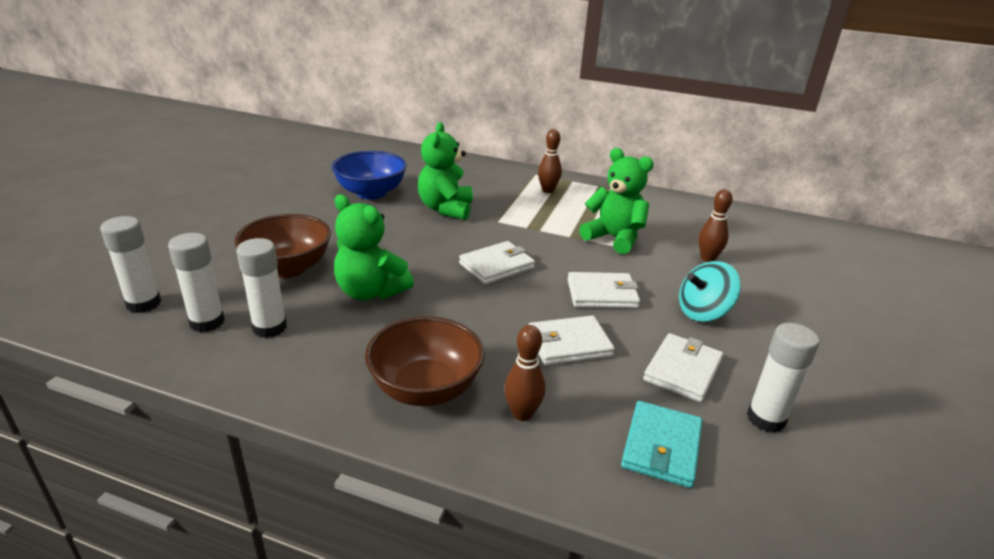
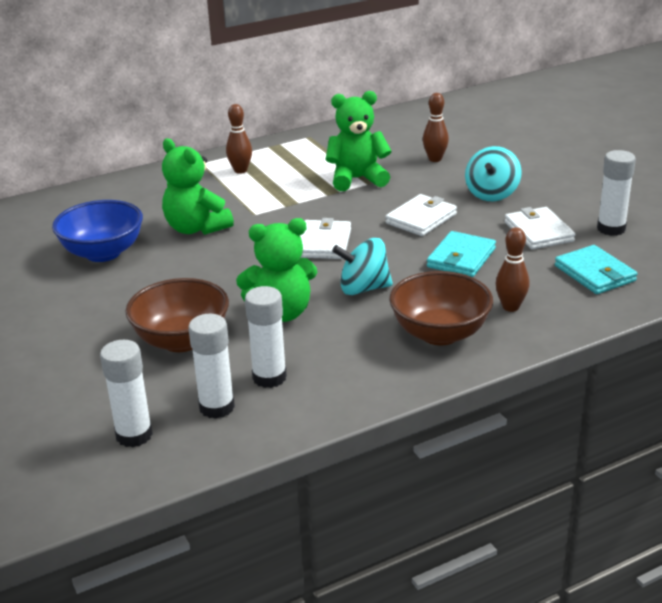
camera: 45 degrees left, 0 degrees up
white wallet [528,315,615,365] -> turquoise wallet [427,231,496,277]
none -> turquoise spinning top [332,238,393,295]

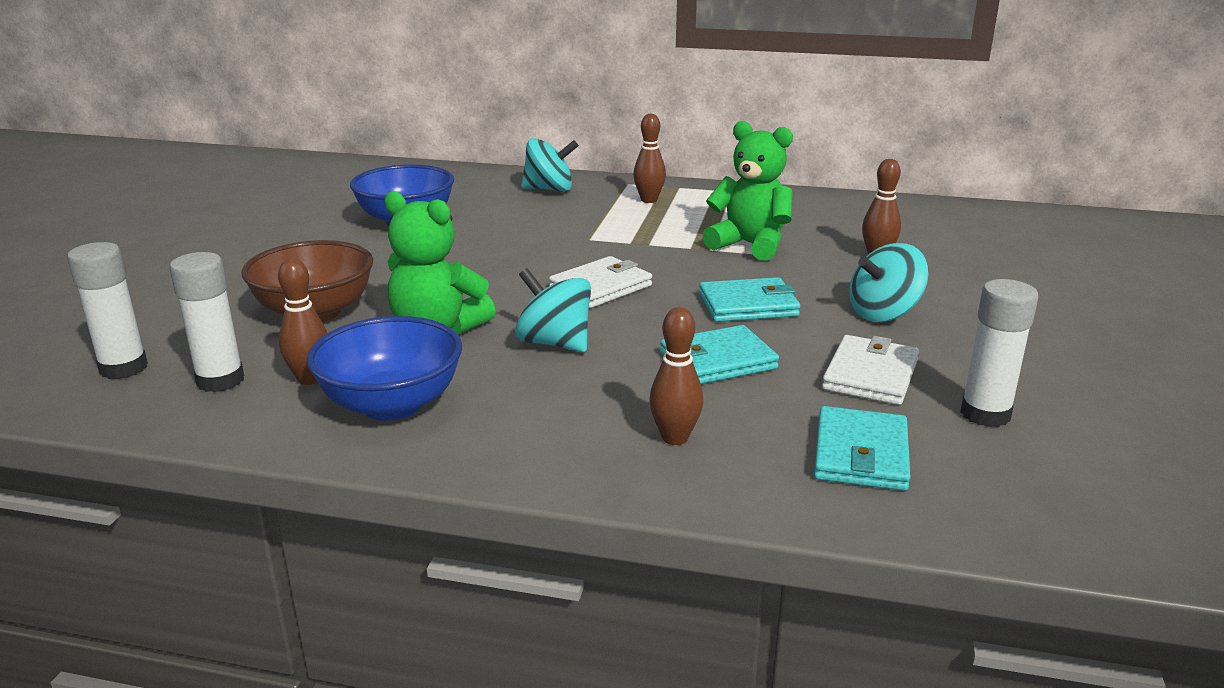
camera: 40 degrees right, 5 degrees down
green teddy bear [162,139,234,235] -> none
white glue stick [245,286,287,388] -> brown bowling pin [278,258,327,385]
white wallet [385,194,457,236] -> turquoise wallet [699,277,800,322]
brown bowl [389,271,493,345] -> none
none -> blue bowl [307,316,462,421]
none -> turquoise spinning top [521,138,579,192]

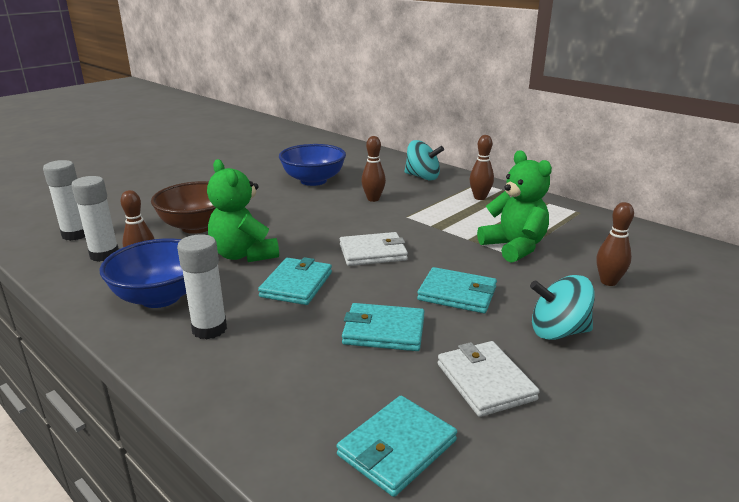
camera: 30 degrees right, 0 degrees up
turquoise spinning top [515,268,591,352] -> turquoise wallet [258,257,332,305]
brown bowling pin [649,307,703,445] -> brown bowling pin moved to [361,136,386,202]
white wallet [822,335,919,405] -> white wallet turned 75 degrees counterclockwise [438,341,540,417]
white glue stick [960,279,1039,427] -> white glue stick moved to [177,234,227,339]

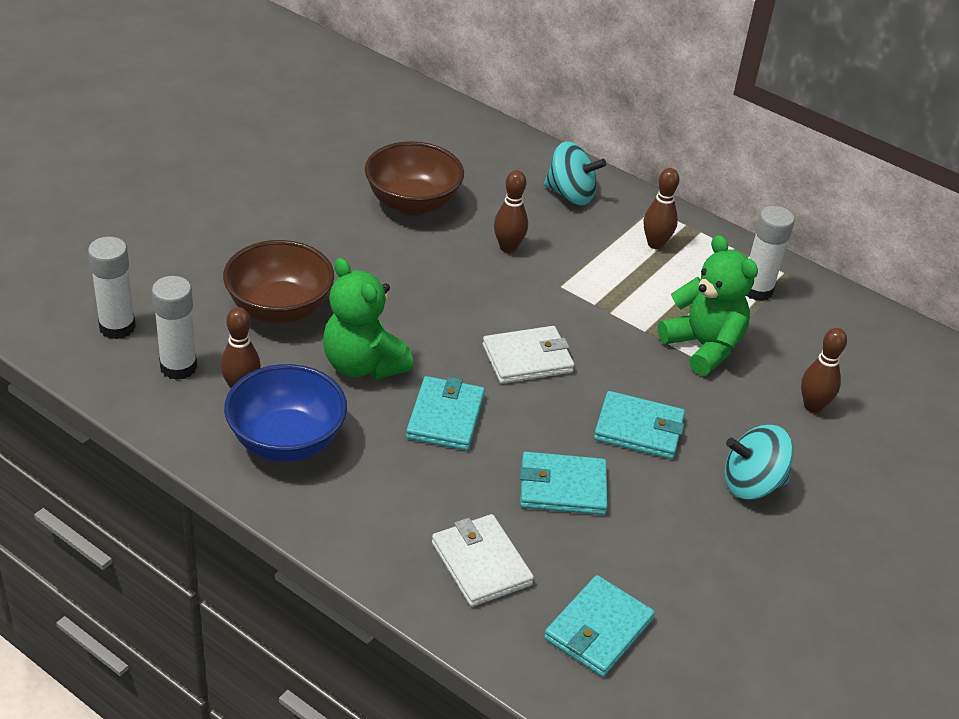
camera: 10 degrees left, 15 degrees up
white glue stick [177,234,227,339] -> white glue stick moved to [746,206,795,301]
blue bowl [279,144,346,186] -> brown bowl [365,141,464,215]
white wallet [438,341,540,417] -> white wallet moved to [432,514,534,607]

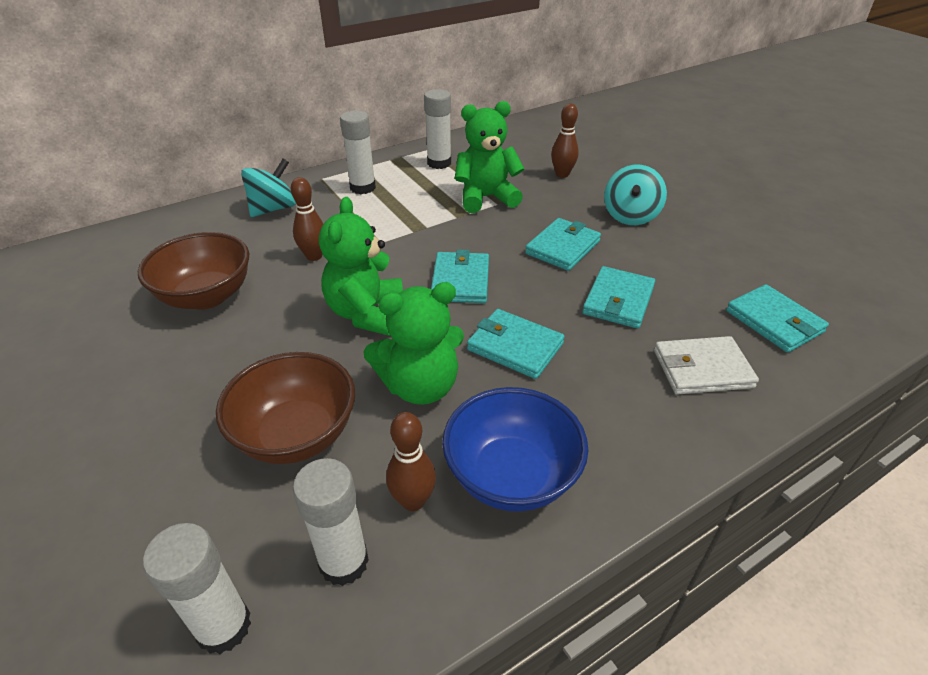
camera: 65 degrees left, 0 degrees up
white wallet [483,326,574,384] -> turquoise wallet [431,249,489,303]
brown bowling pin [644,168,679,249] -> white glue stick [340,110,376,194]
none -> green teddy bear [319,197,403,336]

